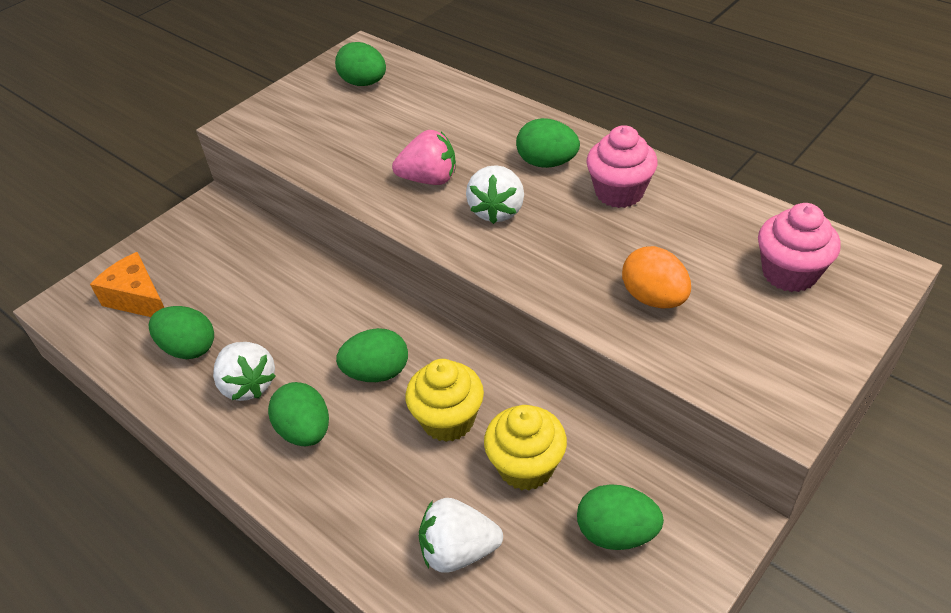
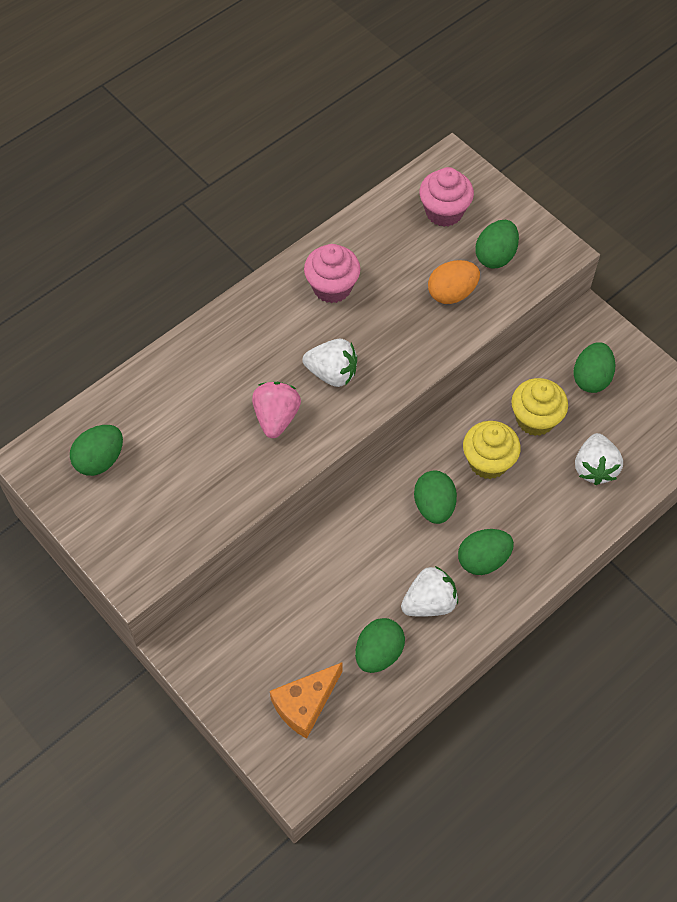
camera: 85 degrees left, 15 degrees up
green egg [516,118,580,168] -> green egg moved to [476,220,519,269]

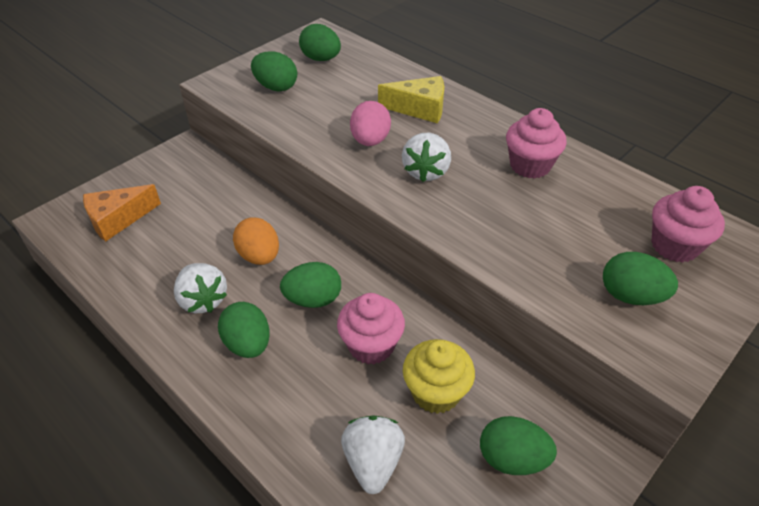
camera: 85 degrees right, 15 degrees down
pink strawberry [252,382,301,438] -> pink egg [350,101,391,146]
orange cheese [270,663,342,739] -> orange cheese turned 75 degrees counterclockwise [83,184,161,242]
green egg [355,618,405,673] -> green egg moved to [251,51,297,92]
orange egg [428,260,480,304] -> orange egg moved to [233,218,279,265]
yellow cupcake [463,421,521,479] -> pink cupcake [337,293,405,364]
white strawberry [575,433,623,485] -> white strawberry turned 90 degrees clockwise [341,416,405,494]
none -> yellow cheese [378,76,444,123]

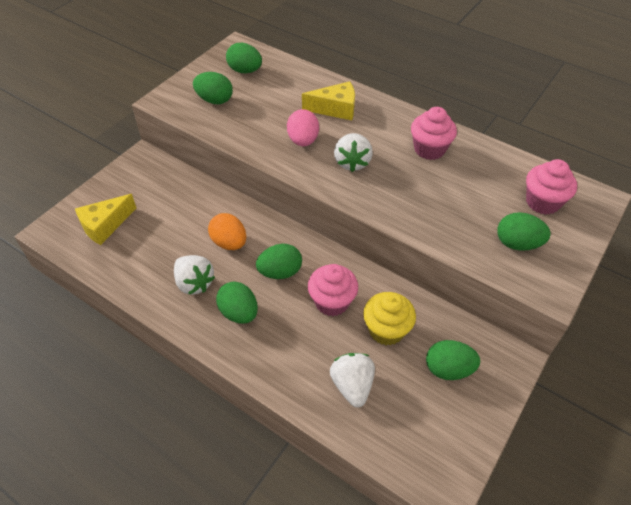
camera: 10 degrees left, 5 degrees up
orange cheese [83,184,161,242] -> yellow cheese [75,194,136,245]

